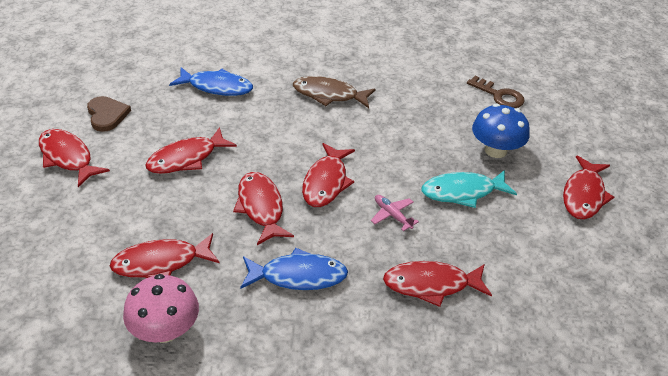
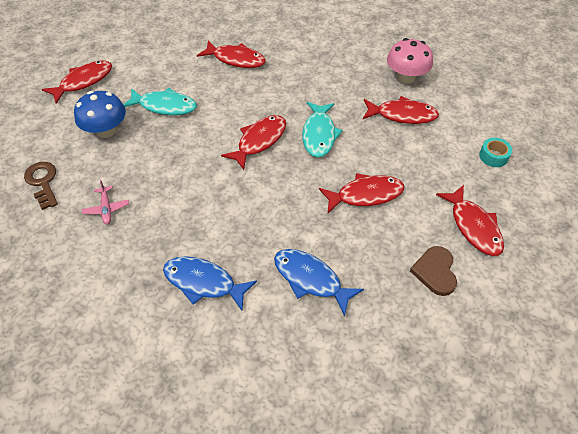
camera: 155 degrees left, 10 degrees up
red fish [233,172,294,245] -> turquoise fish [302,102,343,157]
blue fish [240,248,348,290] -> blue fish moved to [163,256,257,311]
brown fish [293,76,375,108] -> none
pink plane [371,195,419,231] -> pink plane moved to [82,180,129,224]
none -> turquoise tape [479,138,512,167]

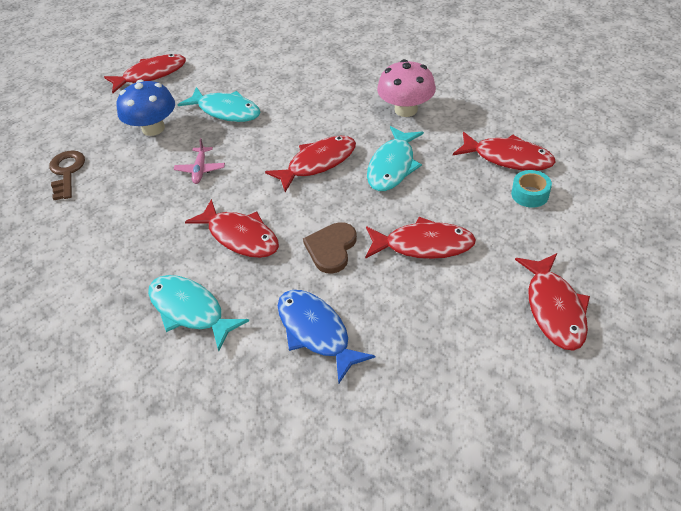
camera: 20 degrees right, 5 degrees down
pink plane [82,180,129,224] -> pink plane moved to [174,138,225,184]
blue fish [163,256,257,311] -> turquoise fish [148,275,249,351]
red fish [197,41,266,68] -> red fish moved to [185,199,279,258]
pink mushroom [387,38,433,83] -> pink mushroom moved to [377,59,436,117]
brown heart [410,246,457,296] -> brown heart moved to [303,222,357,274]
turquoise tape [479,138,512,167] -> turquoise tape moved to [511,170,552,208]

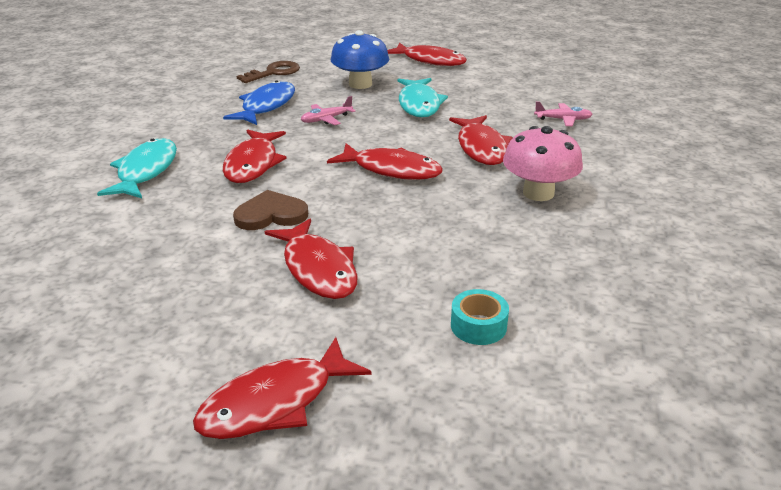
camera: 55 degrees right, 15 degrees down
blue fish [278,290,375,383] -> blue fish moved to [223,80,295,125]
turquoise fish [367,126,424,191] -> none
red fish [453,132,556,171] -> red fish moved to [449,115,513,165]
none -> pink plane [534,101,593,126]

